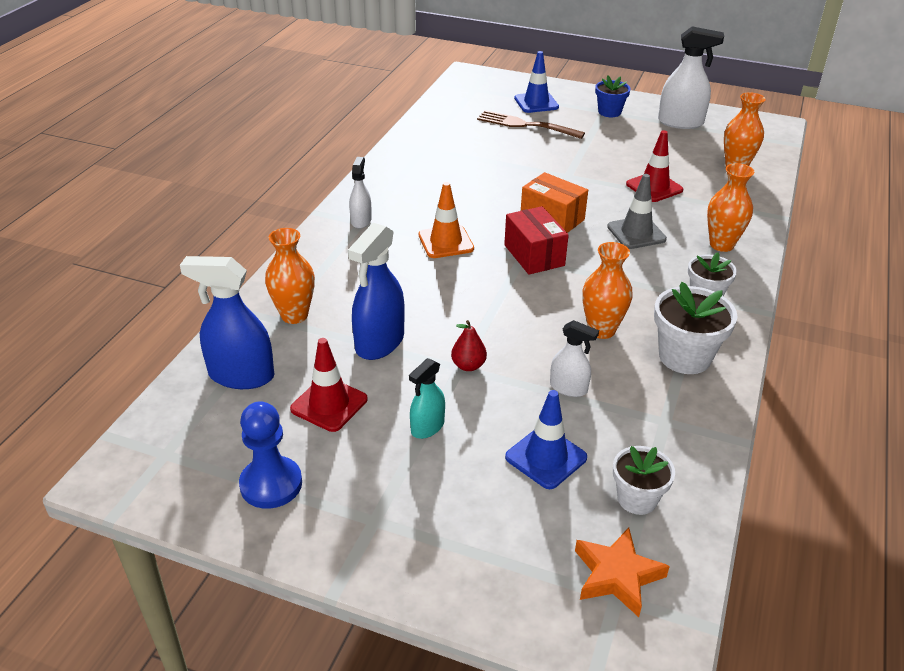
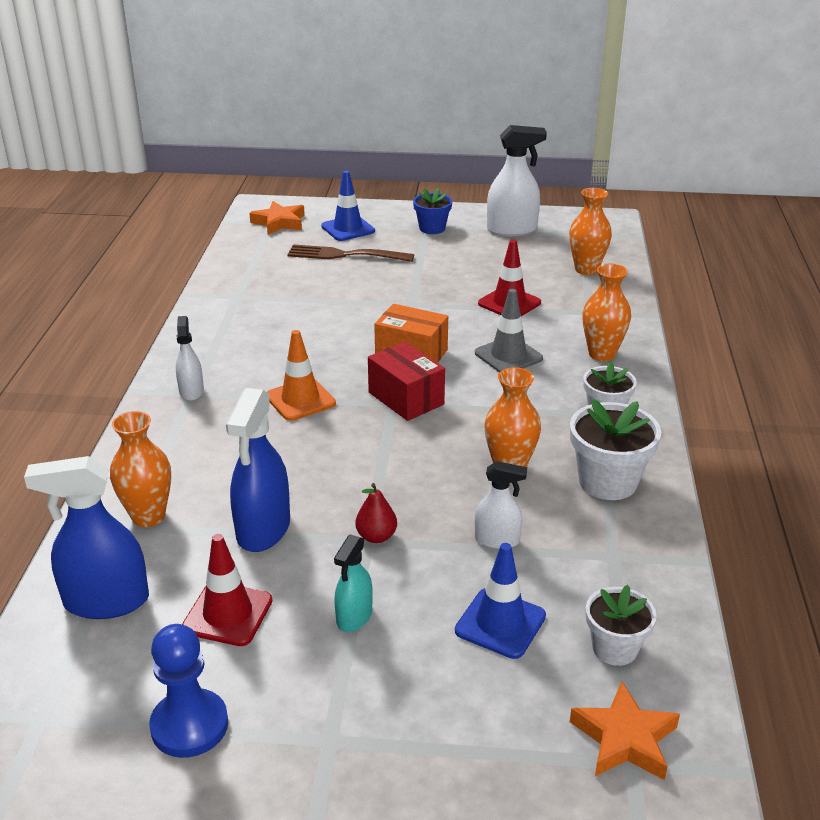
camera: 15 degrees left, 5 degrees down
none -> orange star [249,201,305,235]

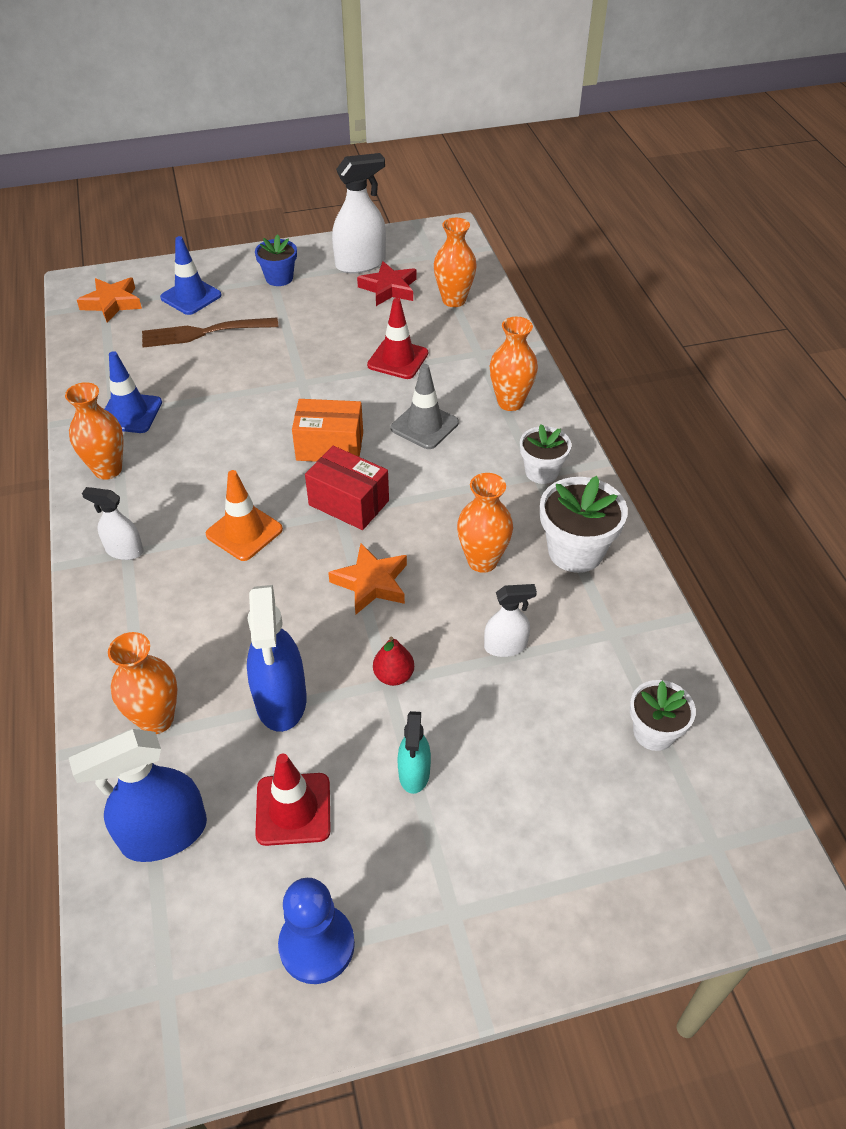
camera: 20 degrees left, 15 degrees up
white spray bottle [176,316,204,401] -> white spray bottle turned 45 degrees counterclockwise [82,487,144,560]
blue traffic cone [455,543,546,659] -> blue traffic cone moved to [105,351,162,433]
orange star [570,681,680,780] -> orange star moved to [328,543,407,615]
none -> orange vase [65,382,124,480]
none -> red star [357,261,417,306]

